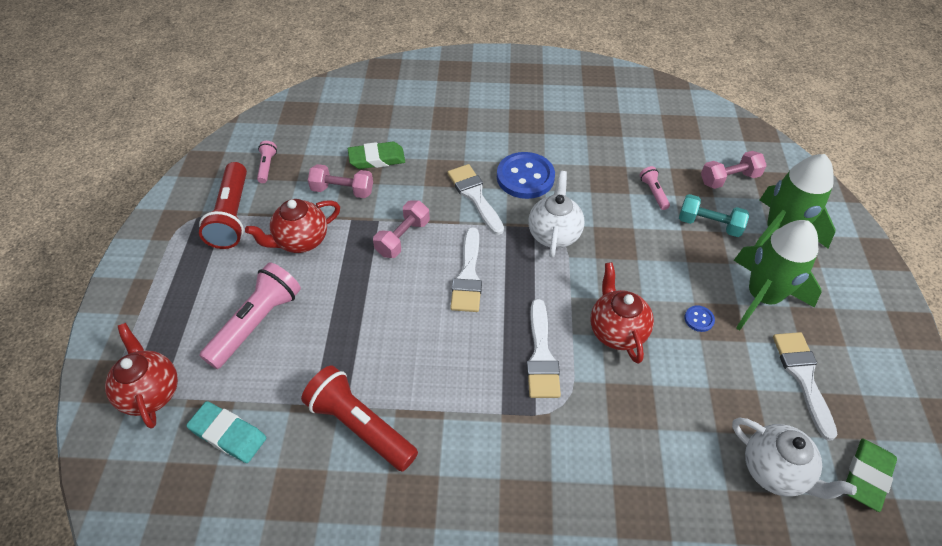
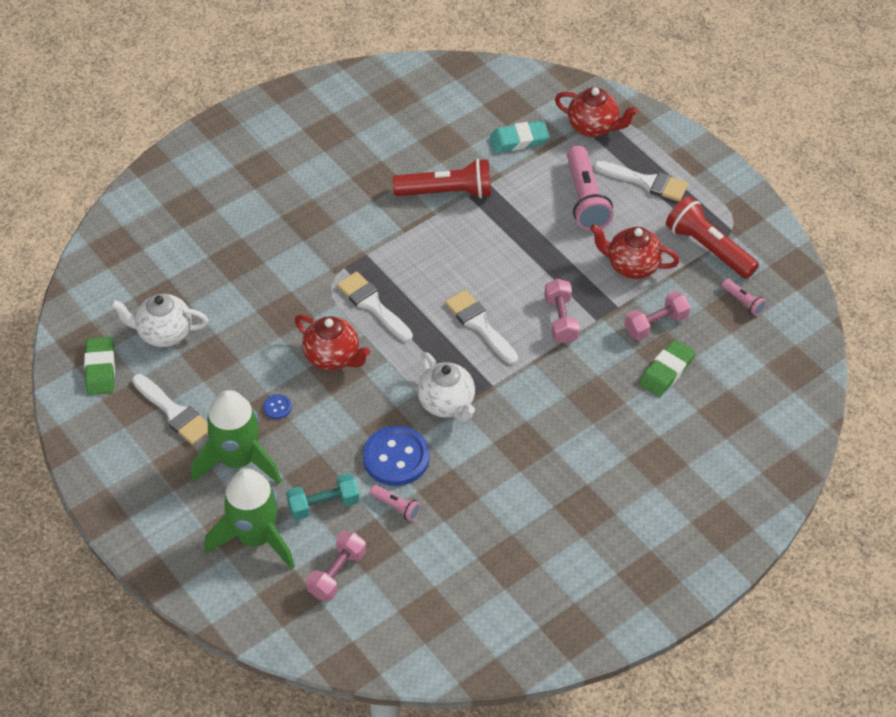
camera: 140 degrees right, 0 degrees up
red teapot [245,199,340,253] -> red teapot turned 90 degrees counterclockwise [590,224,679,279]
white brush [448,164,504,235] -> white brush moved to [594,161,688,202]
blue button [497,152,555,199] -> blue button moved to [363,426,430,486]

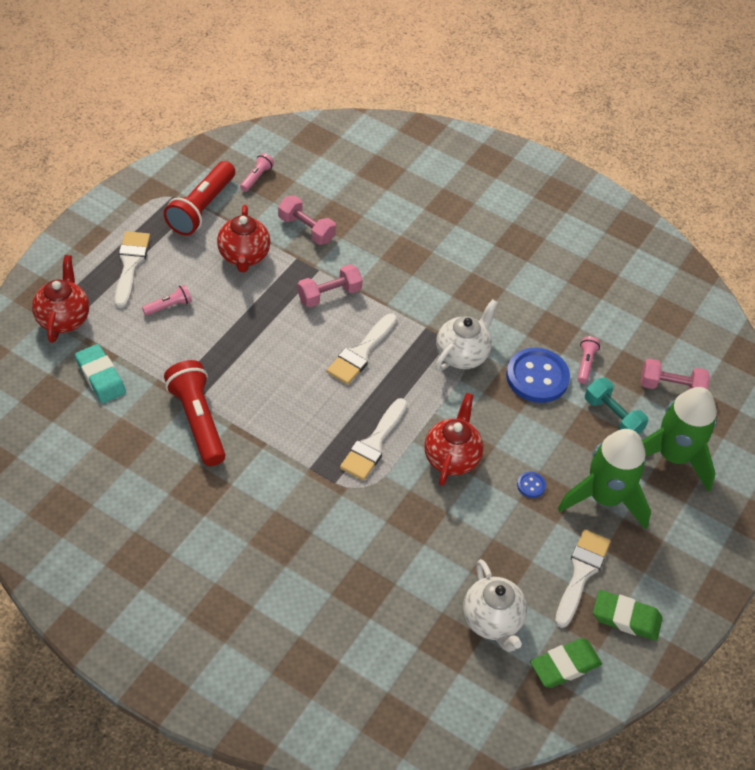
camera: 115 degrees left, 0 degrees up
pink flashlight [567,145,613,231] -> pink flashlight [142,285,192,316], size x0.48
green eraser [639,340,695,397] -> green eraser moved to [593,590,663,641]

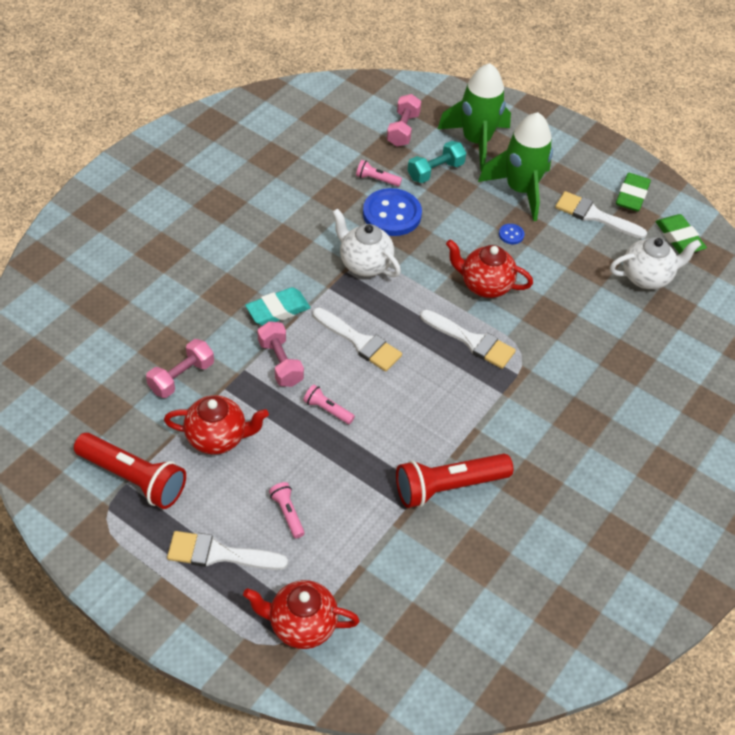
camera: 85 degrees left, 0 degrees up
turquoise eraser [75,344,126,403] -> turquoise eraser moved to [245,287,310,326]
pink flashlight [240,153,274,192] -> pink flashlight moved to [303,385,355,424]

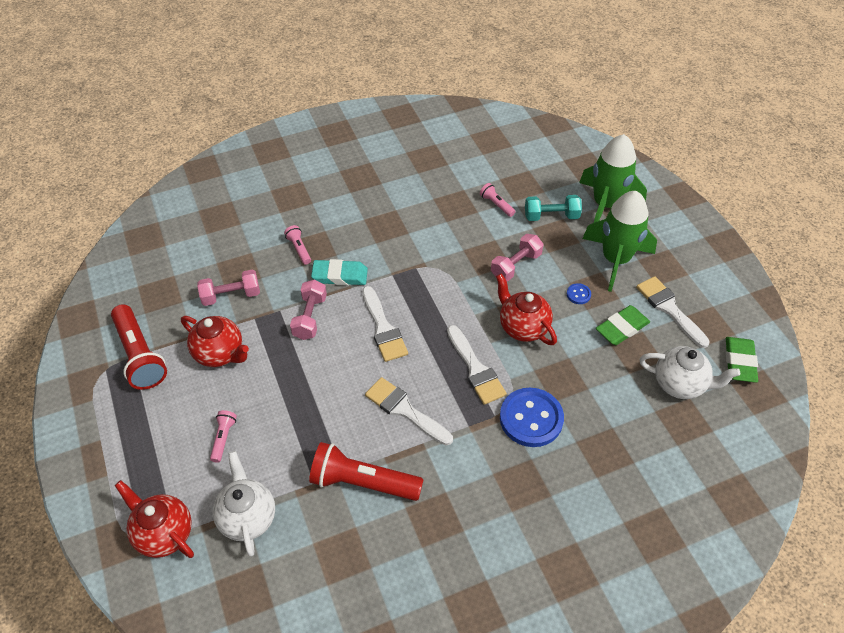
camera: 35 degrees right, 0 degrees up
white brush [167,531,288,570] -> white brush moved to [365,377,453,445]
pink flashlight [303,385,355,424] -> pink flashlight moved to [284,225,311,265]
white teapot [332,209,401,277] -> white teapot moved to [213,451,275,557]
blue button [363,188,422,236] -> blue button moved to [500,388,564,447]
pink dumbbell [387,94,421,147] -> pink dumbbell moved to [491,234,544,281]
green eraser [616,173,651,212] -> green eraser moved to [596,305,650,345]

